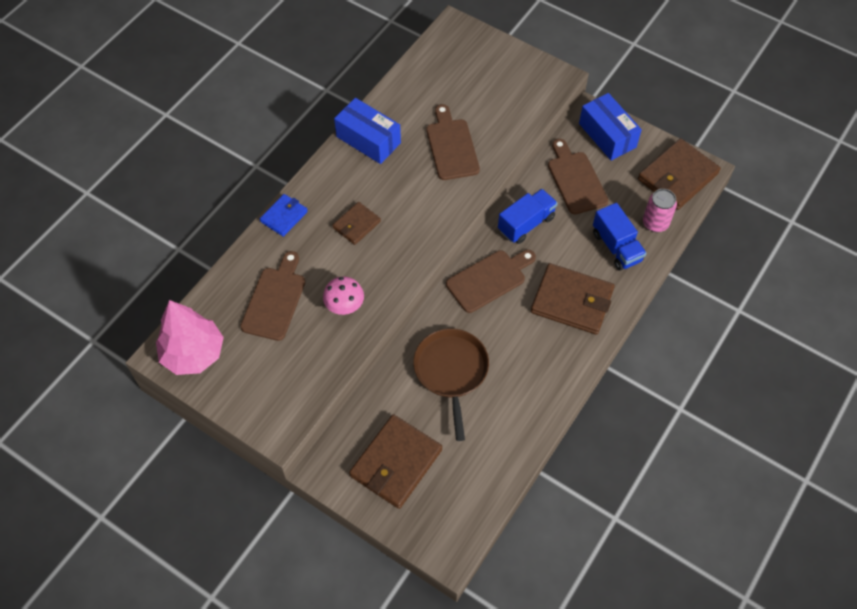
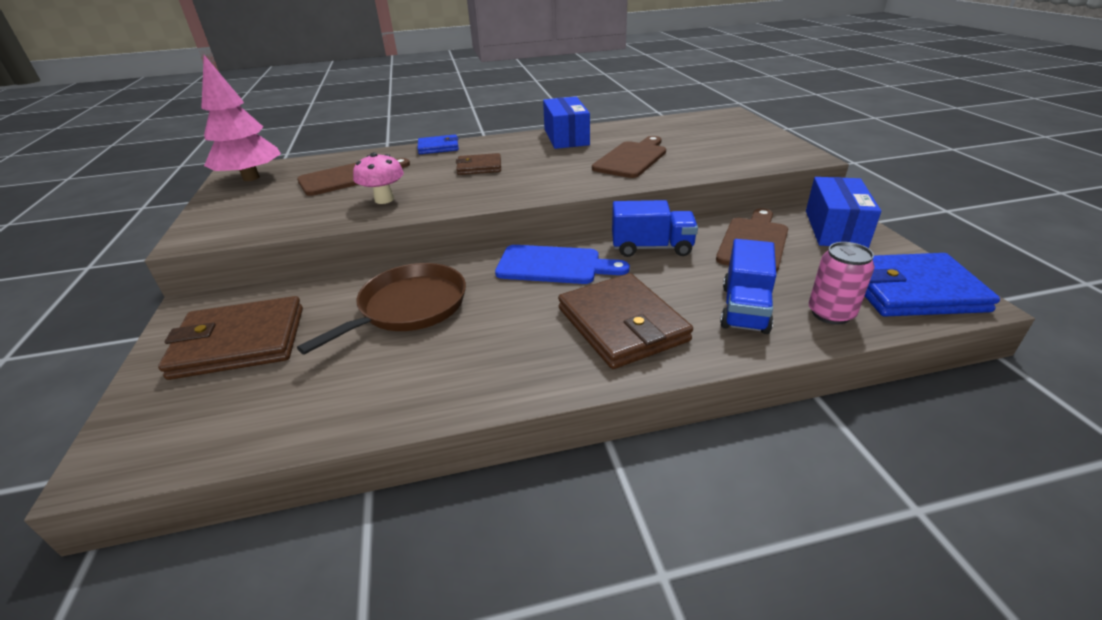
camera: 45 degrees right, 25 degrees down
brown cutting board [446,250,536,313] -> blue cutting board [495,245,630,284]
brown wallet [638,138,721,210] -> blue wallet [865,253,1000,317]

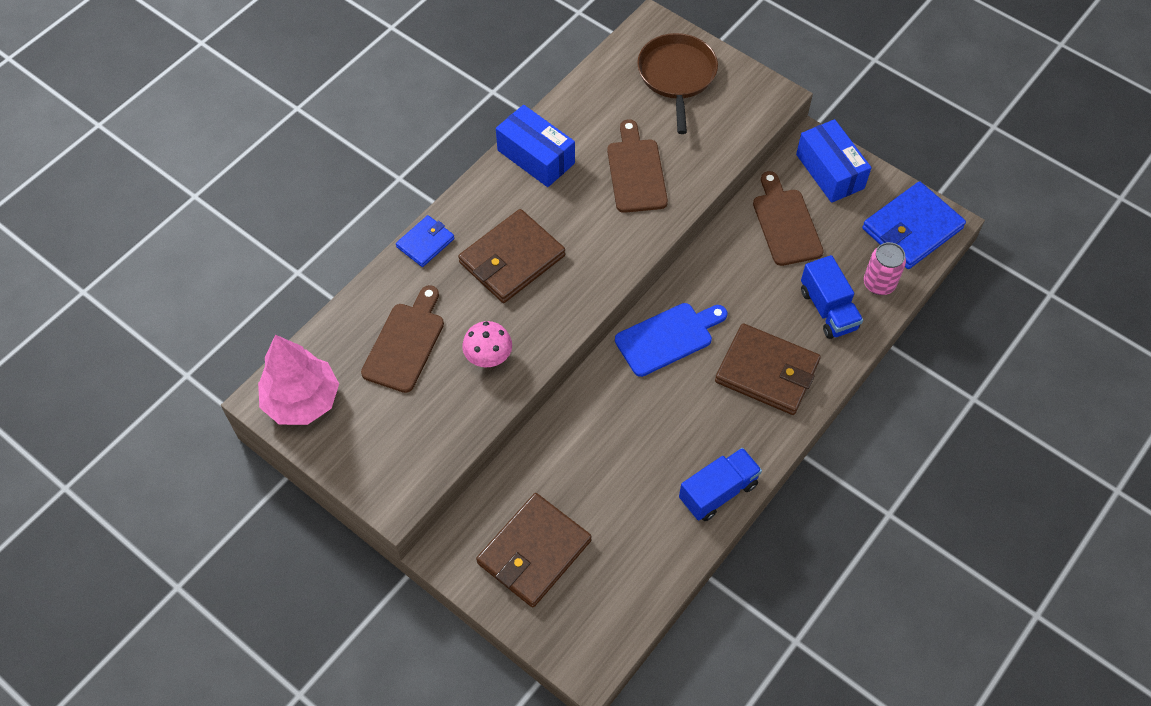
camera: 40 degrees left, 25 degrees up
brown pan [297,263,466,355] -> brown pan moved to [637,33,718,134]
brown wallet [456,153,501,175] -> brown wallet [458,209,565,303], size x1.80
blue truck [612,200,698,257] -> blue truck moved to [679,448,762,521]

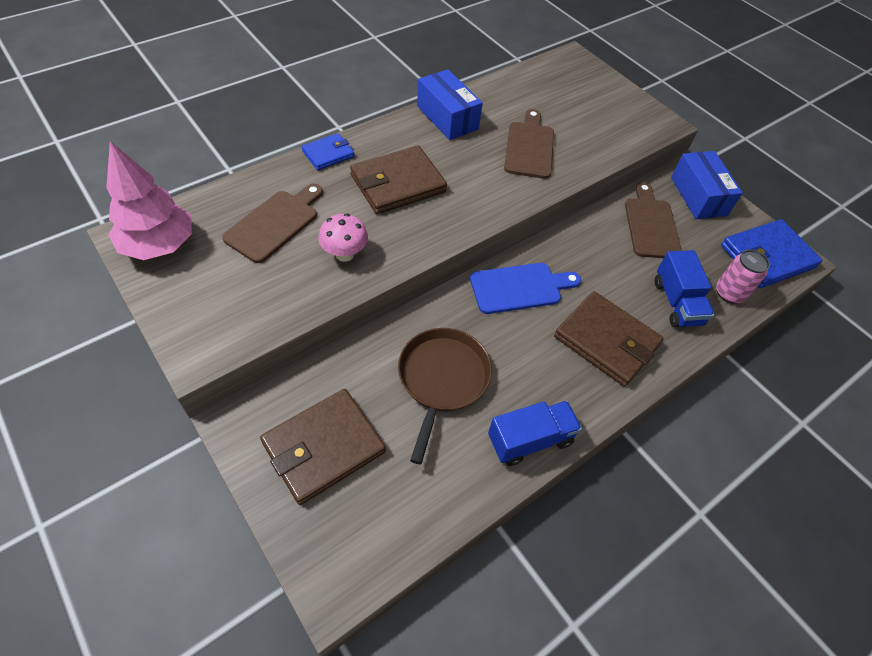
camera: 10 degrees right, 5 degrees down
brown pan [637,33,718,134] -> brown pan moved to [398,328,492,464]

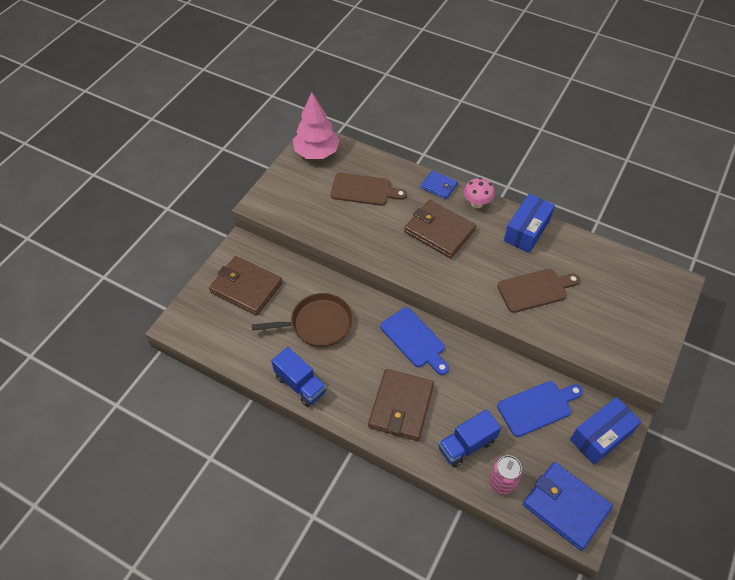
camera: 70 degrees right, 0 degrees up
pink mushroom [318,213,368,262] -> pink mushroom moved to [464,178,495,208]
brown cutting board [625,182,682,258] -> blue cutting board [497,381,583,437]

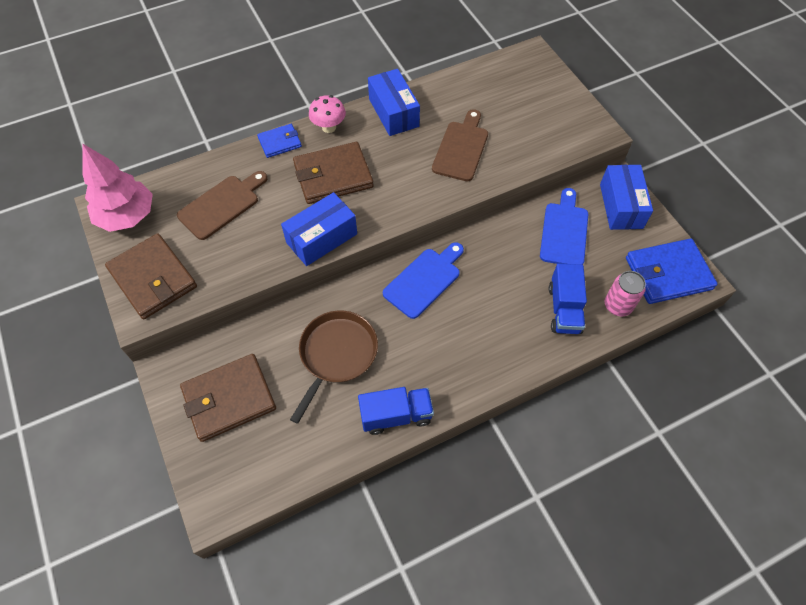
camera: 55 degrees left, 5 degrees up
brown wallet [368,369,434,441] -> brown wallet moved to [105,233,197,319]
blue cutting board [380,307,449,375] -> blue cutting board turned 45 degrees counterclockwise [383,242,464,319]
none -> blue box [281,192,357,266]

